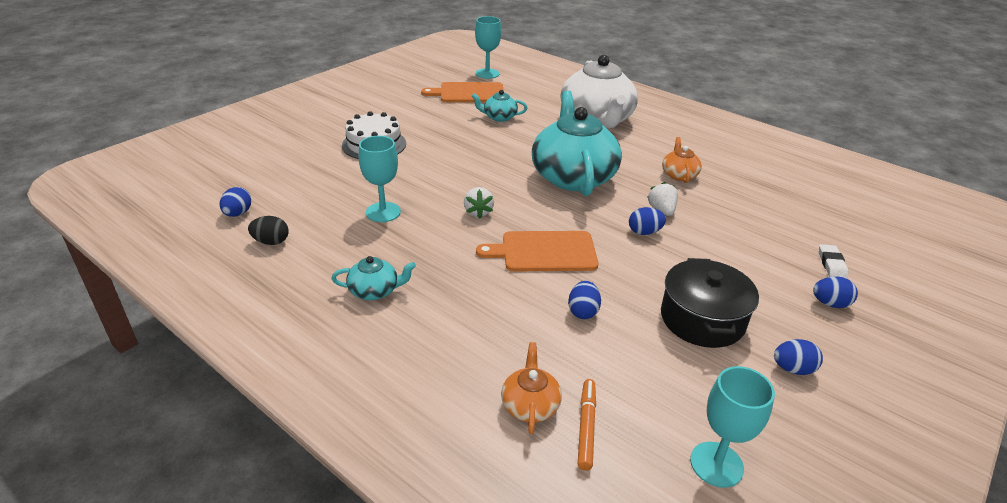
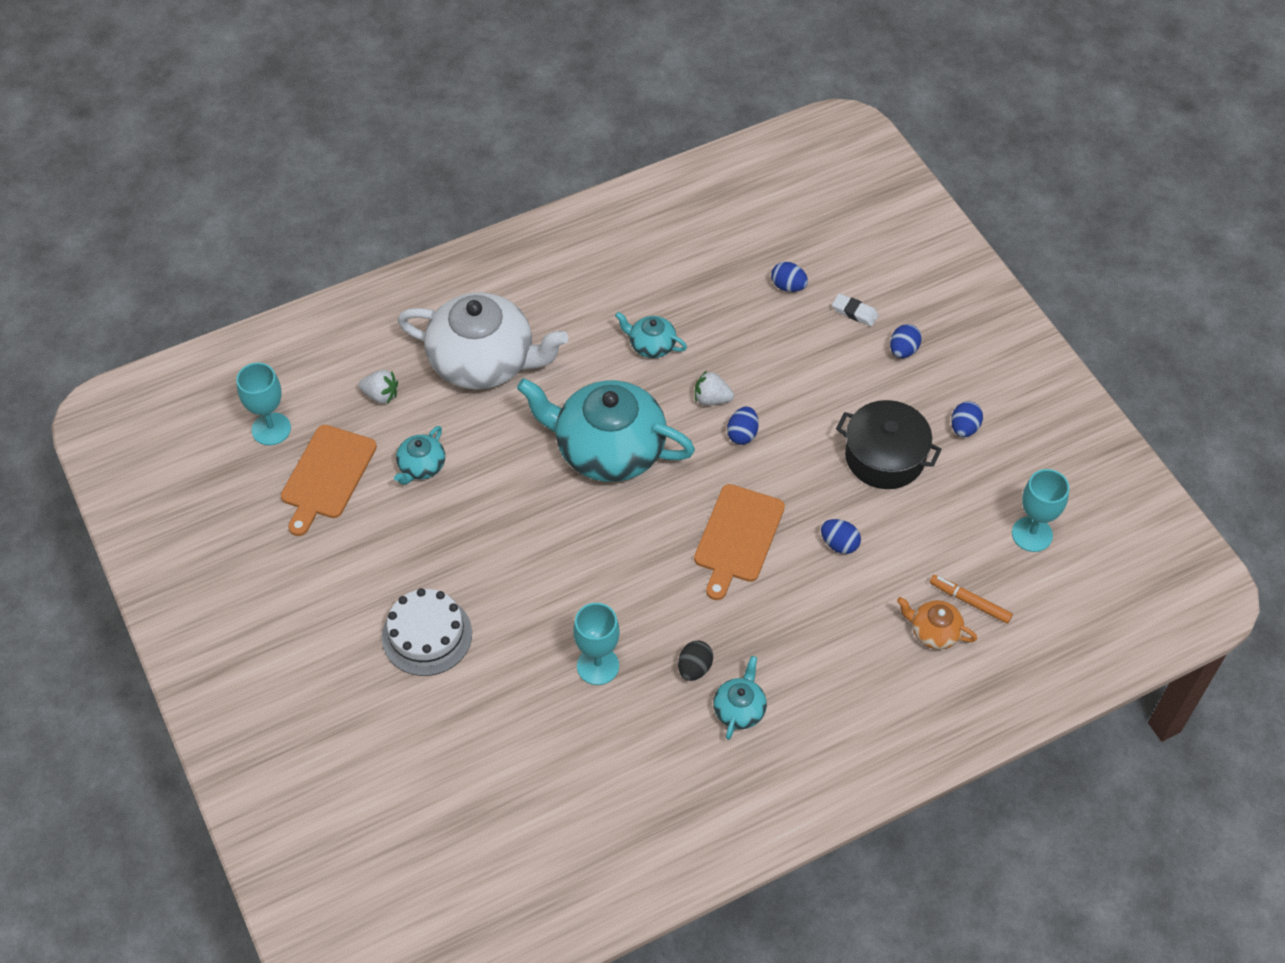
camera: 65 degrees left, 20 degrees up
blue egg [220,187,251,217] -> blue egg moved to [771,262,808,292]
black egg [248,216,289,245] -> black egg moved to [678,641,713,681]
white strawberry [464,187,494,219] -> white strawberry moved to [359,370,398,404]
orange teapot [662,137,702,183] -> turquoise teapot [615,312,687,358]

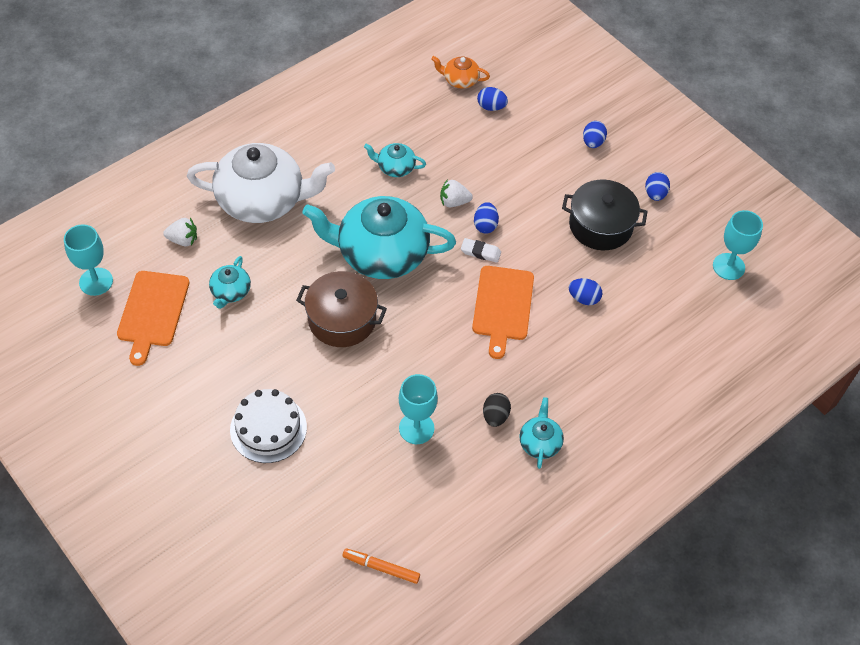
camera: 15 degrees left, 0 degrees up
white eraser [832,293,879,326] -> white eraser moved to [461,238,501,263]
orange teapot [897,597,977,650] -> orange teapot moved to [431,56,490,88]
orange marker [930,575,1013,624] -> orange marker moved to [342,548,420,584]
none -> brown pot [296,271,387,347]

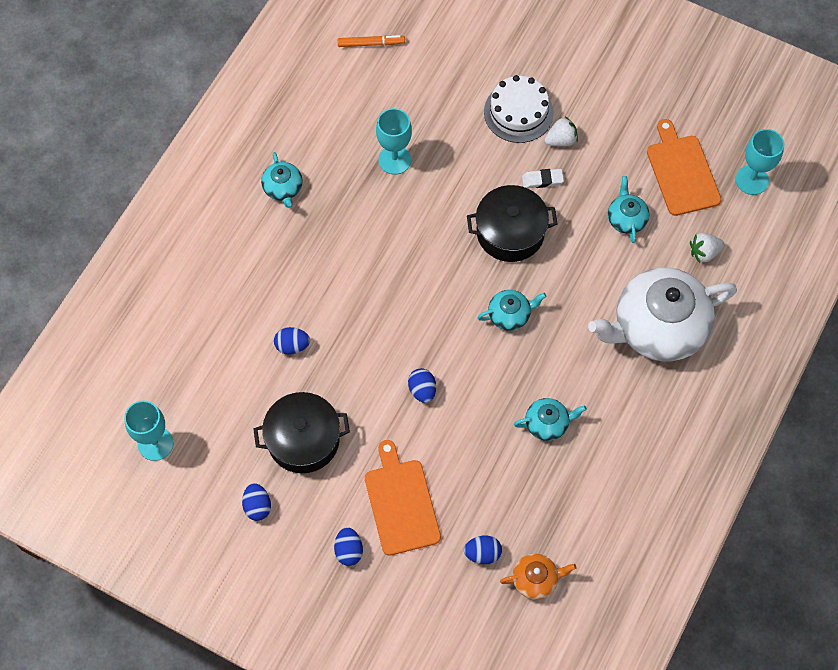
camera: 160 degrees right, 10 degrees up
brown pot [296,271,387,347] -> black pot [467,185,557,262]
turquoise teapot [302,196,456,279] -> turquoise teapot [477,290,546,331], size x0.44
white strawberry [440,179,473,207] -> white strawberry moved to [544,116,578,146]
white eraser [461,238,501,263] -> white eraser moved to [522,169,564,188]
orange cutting board [472,266,534,359] -> orange cutting board moved to [365,440,441,556]
black egg [483,393,511,427] -> none

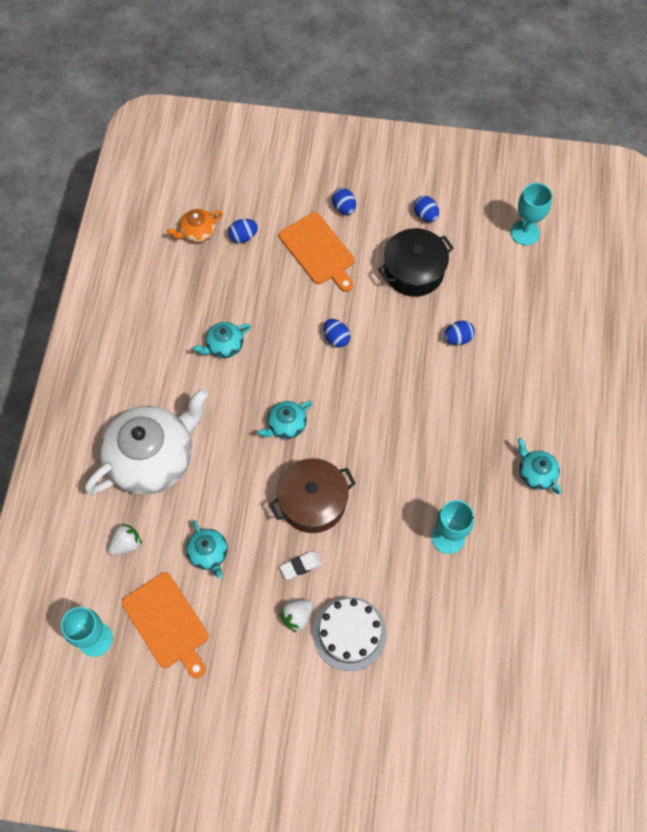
camera: 160 degrees right, 0 degrees up
orange marker [338,35,405,47] -> none
black pot [467,185,557,262] -> brown pot [269,458,356,533]

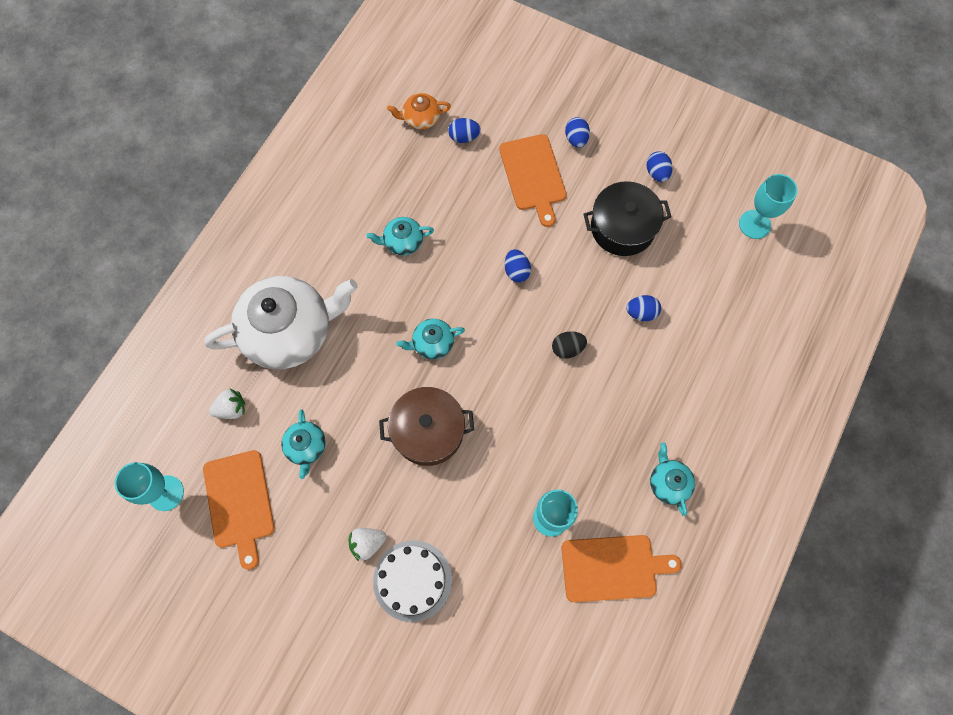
camera: 20 degrees right, 5 degrees up
white eraser [280,551,322,580] -> none
none -> black egg [552,331,587,359]
none -> orange cutting board [561,535,682,602]

